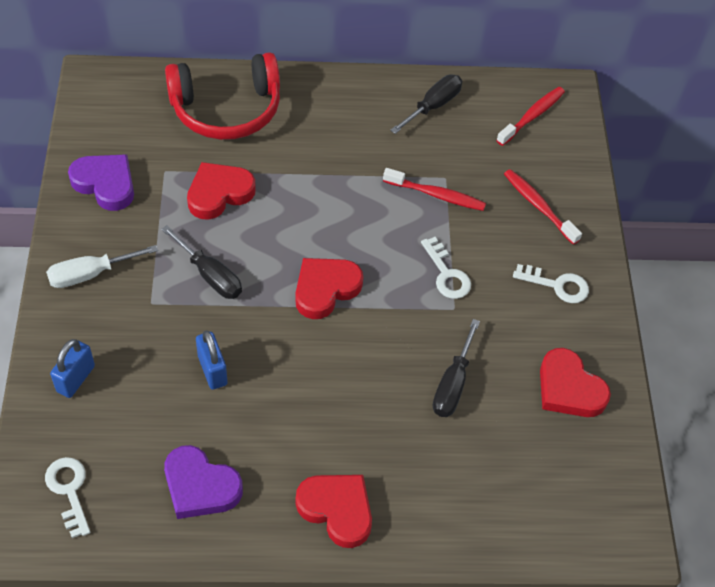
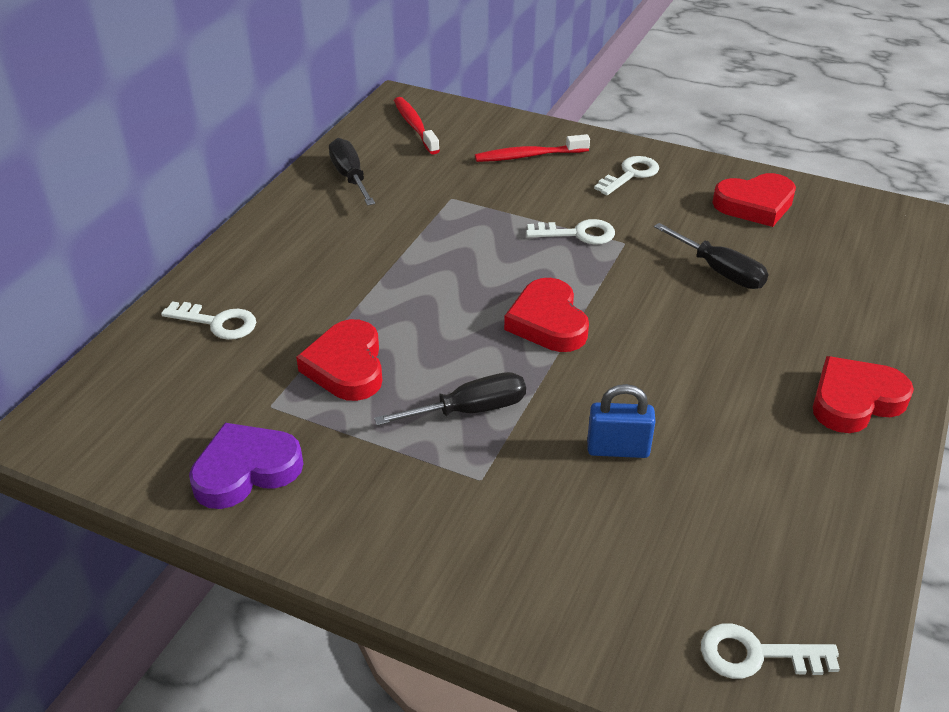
camera: 60 degrees left, 15 degrees down
white screwdriver [46,245,158,288] -> none
blue padlock [50,339,95,398] -> none
purple heart [164,445,243,519] -> none
red headphones [165,52,280,140] -> white key [161,301,256,340]
red toothbrush [383,168,486,211] -> none

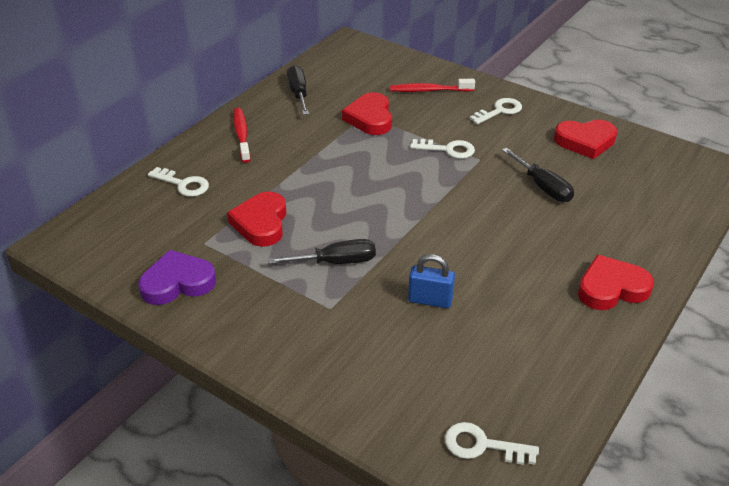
camera: 10 degrees right, 0 degrees up
red toothbrush [394,97,440,154] -> red toothbrush moved to [233,108,251,163]
red heart [504,278,589,352] -> red heart moved to [342,92,392,135]

